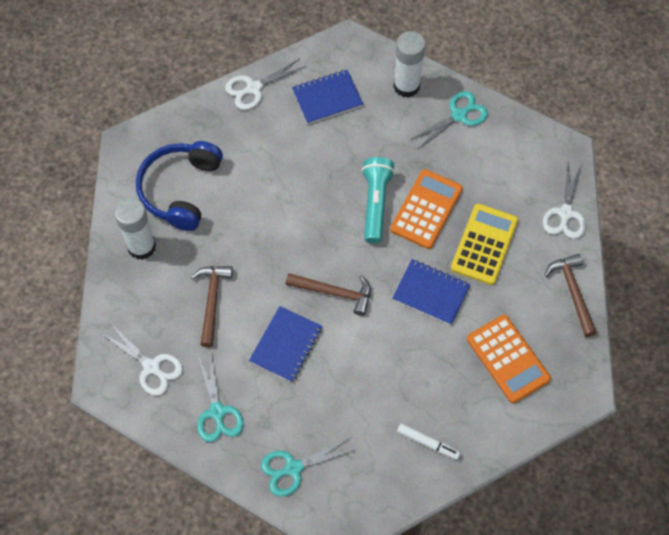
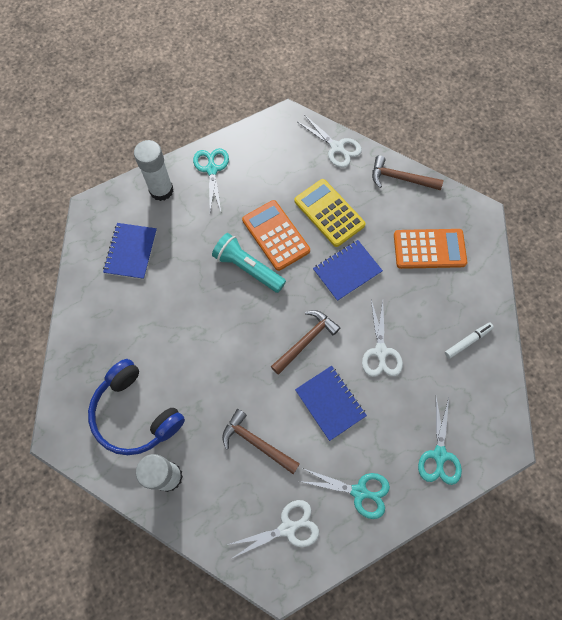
camera: 60 degrees left, 5 degrees up
white scissors [225,58,306,110] -> white scissors moved to [362,300,403,377]

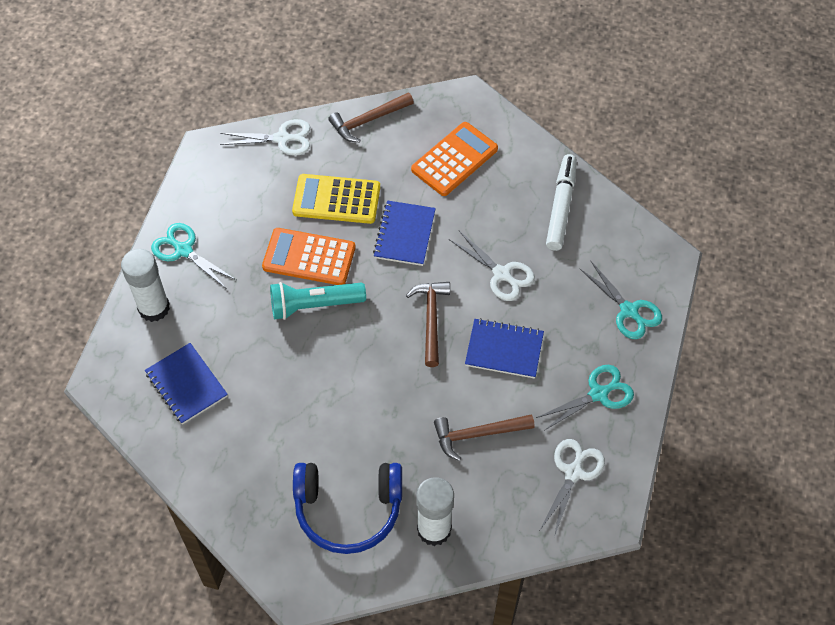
camera: 45 degrees left, 10 degrees down
white marker [445,323,494,359] -> white marker [546,154,577,251], size x1.69

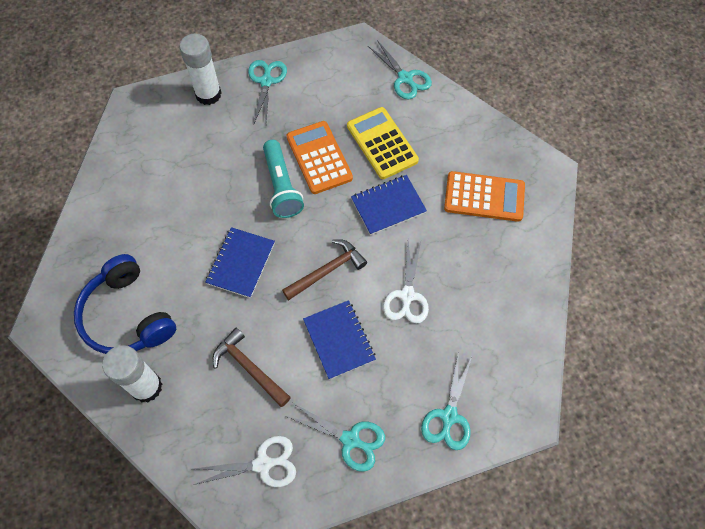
camera: 55 degrees right, 5 degrees up
blue notebook [145,343,228,424] -> blue notebook moved to [205,227,275,298]
white scissors [220,119,310,156] -> turquoise scissors [368,40,432,100]
turquoise flashlight [270,282,366,320] -> turquoise flashlight turned 150 degrees counterclockwise [263,140,304,218]
brown hammer [328,92,414,142] -> none
white marker [546,154,577,251] -> none

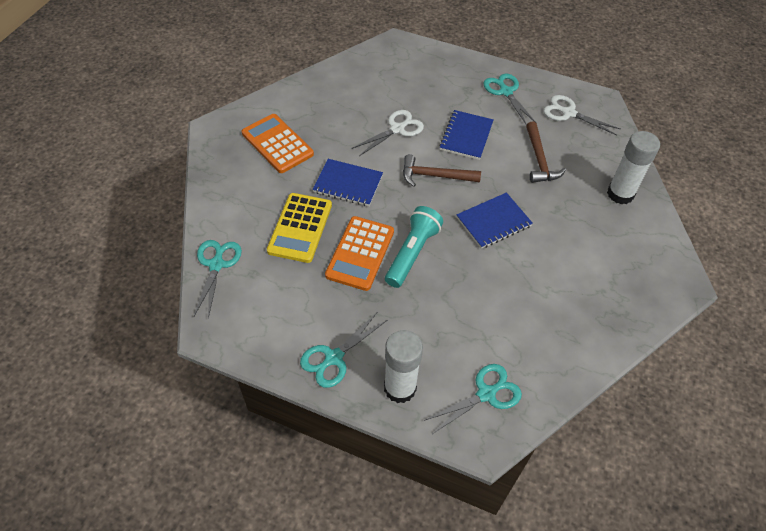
camera: 140 degrees left, 10 degrees down
blue headphones [74,254,176,354] -> none
turquoise scissors [421,351,472,450] -> turquoise scissors moved to [424,364,522,433]

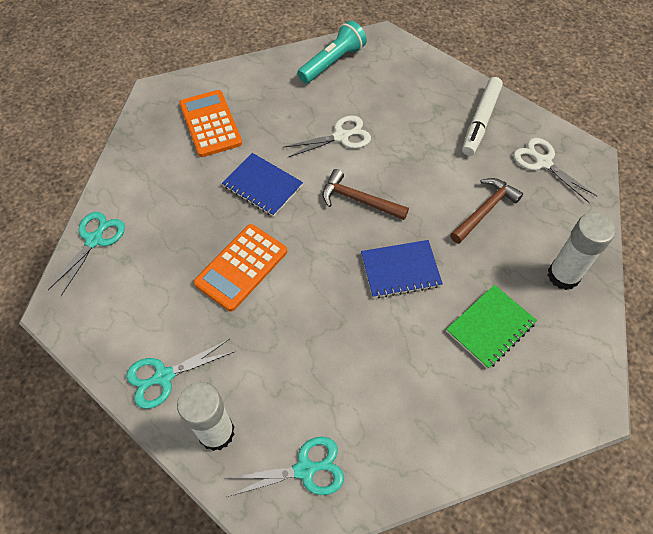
camera: 20 degrees right, 5 degrees up
yellow calculator [267,193,332,263] -> none
turquoise flashlight [385,206,443,288] -> turquoise flashlight moved to [297,20,367,84]
blue notebook [439,110,494,160] -> none
turquoise scissors [483,74,535,125] -> white marker [462,77,503,156]
brown hammer [526,122,566,183] -> brown hammer turned 150 degrees counterclockwise [450,178,523,244]
none -> green notebook [446,285,537,369]

